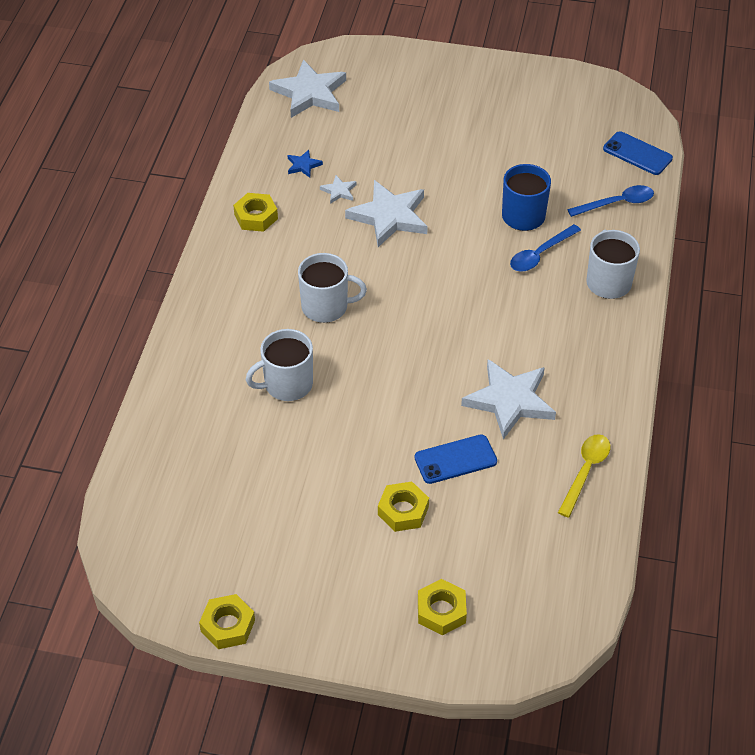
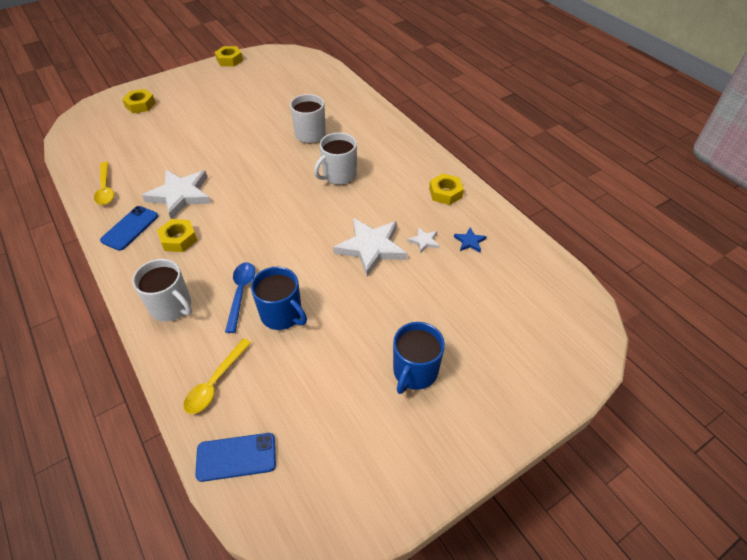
camera: 135 degrees right, 0 degrees up
white star [269,59,346,118] -> none
yellow nut [378,481,429,532] -> yellow nut moved to [157,219,197,252]
blue phone [414,434,497,484] -> blue phone moved to [100,206,158,251]
blue spoon [567,185,654,217] -> yellow spoon [183,338,251,414]
none -> blue mug [393,322,445,394]

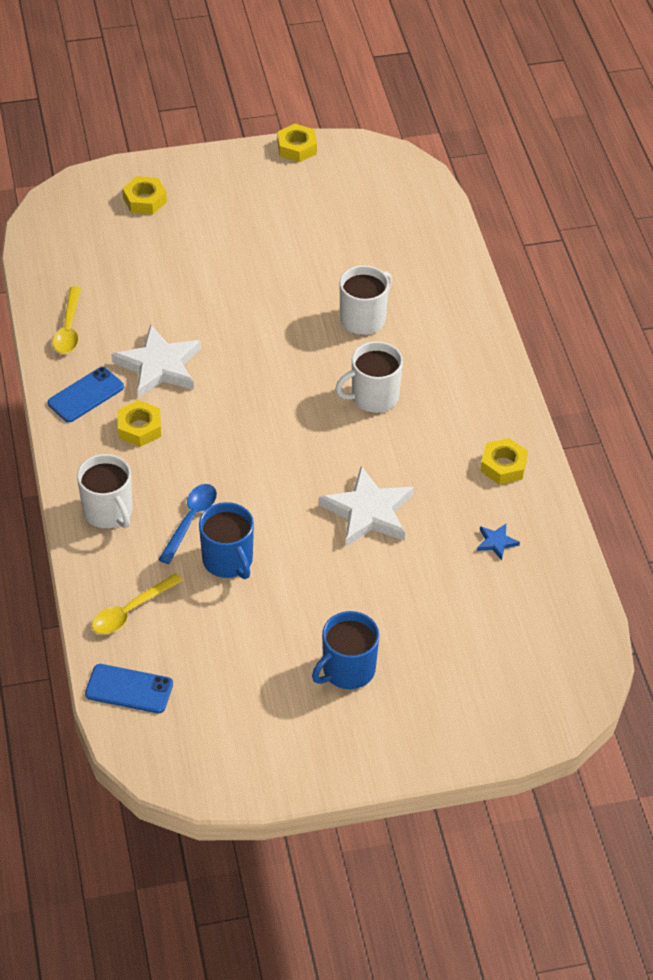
camera: 20 degrees right, 0 degrees up
white star [407,227,439,254] -> none

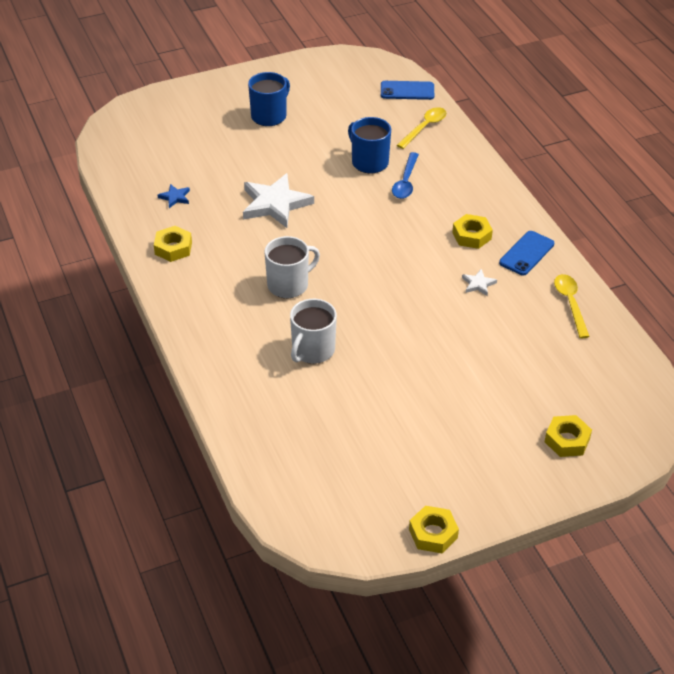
camera: 170 degrees right, 5 degrees down
white mug [77,454,132,528] -> none
white star [111,324,201,398] -> white star [462,269,497,296], size x0.45

